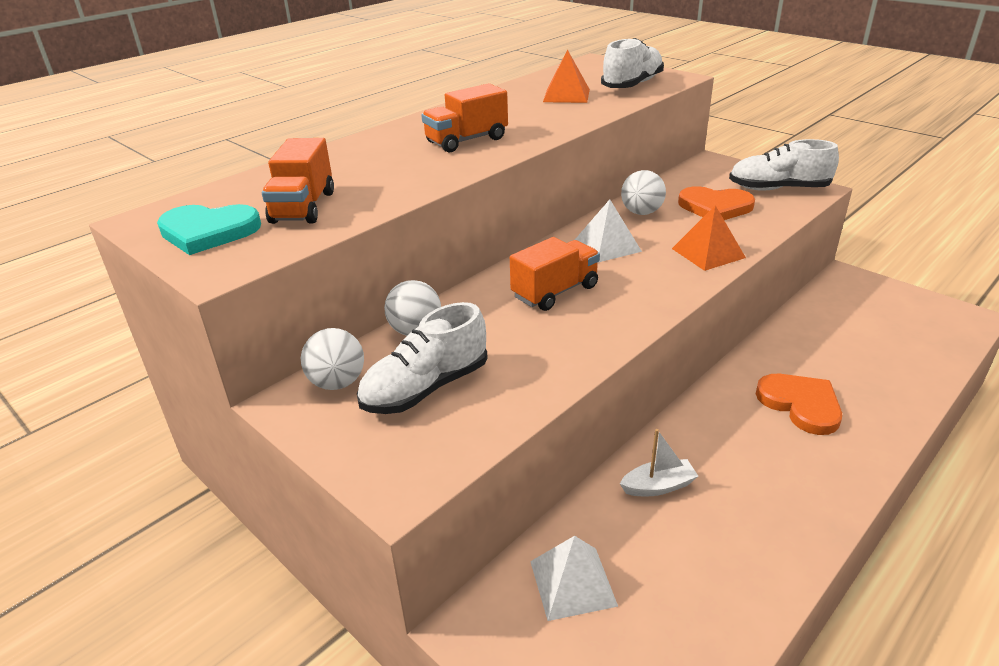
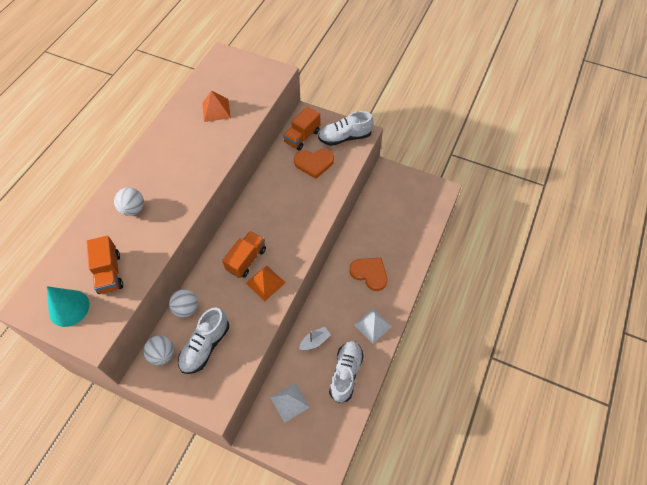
camera: 20 degrees left, 25 degrees up
turquoise heart [157,204,261,255] -> turquoise cone [47,286,89,327]
orange truck [421,83,508,152] -> orange truck moved to [283,106,321,151]
white pyramid [575,199,642,262] -> white pyramid moved to [354,308,392,344]
white shoe [601,38,664,88] -> white shoe moved to [329,341,364,403]
white ball [621,170,666,215] -> white ball moved to [114,188,144,216]
orange pyramid [672,205,746,271] -> orange pyramid moved to [246,265,286,301]

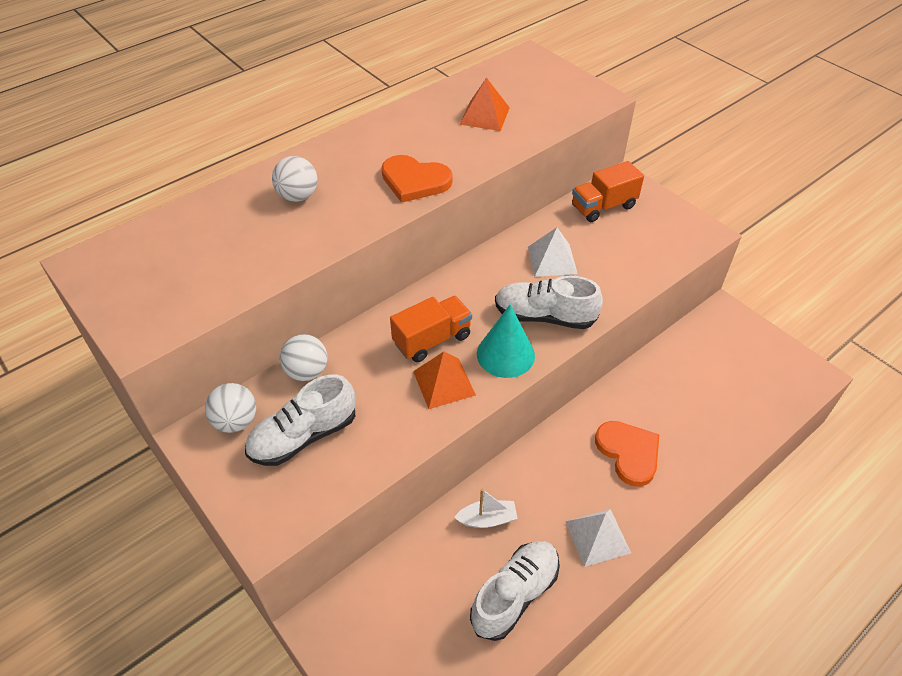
camera: 25 degrees right, 10 degrees down
turquoise cone [47,286,89,327] -> turquoise cone moved to [477,304,535,378]
orange truck [87,236,123,294] -> none
white pyramid [270,383,310,423] -> white pyramid moved to [528,227,578,277]
orange heart [294,149,334,179] -> orange heart moved to [381,155,453,203]
white shoe [318,111,374,146] -> white shoe moved to [495,276,603,329]

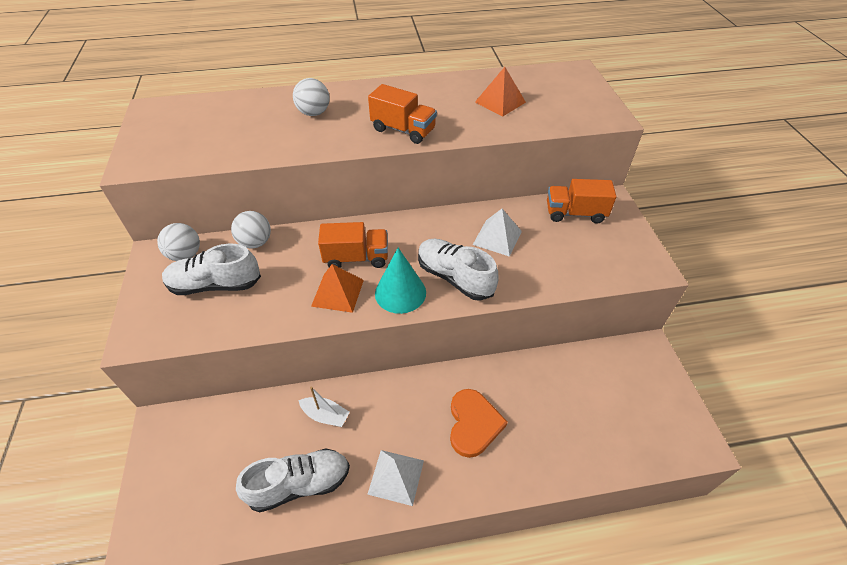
camera: 30 degrees right, 0 degrees up
orange heart [381,155,453,203] -> orange truck [368,84,437,144]

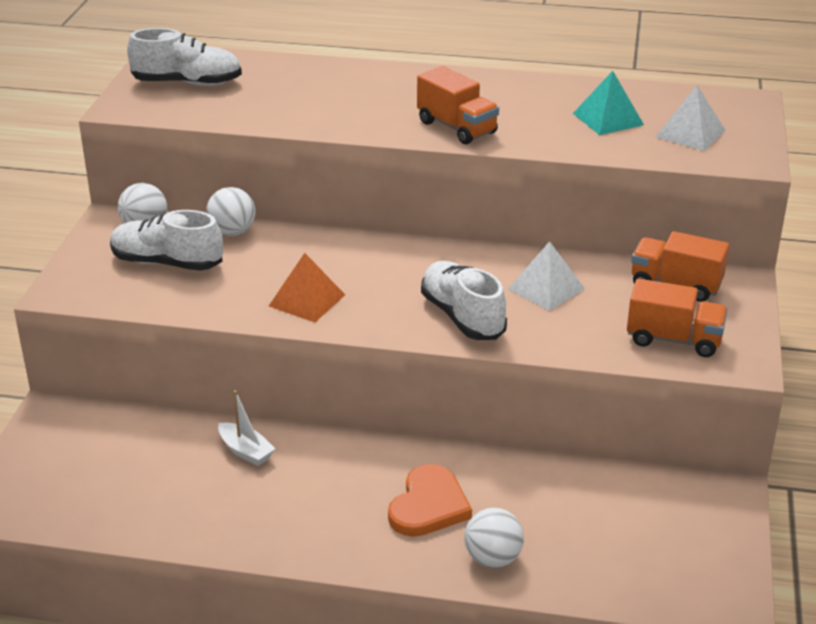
camera: 20 degrees right, 15 degrees down
white shoe [236,448,350,512] -> white shoe moved to [127,28,242,86]
white ball [293,78,329,116] -> white ball moved to [464,508,524,568]
orange truck [318,222,388,268] -> orange truck moved to [627,279,728,357]
white pyramid [367,450,424,506] -> white pyramid moved to [656,85,726,151]
turquoise cone [375,248,426,314] -> none
orange pyramid [475,67,526,117] -> turquoise pyramid [573,71,644,135]

